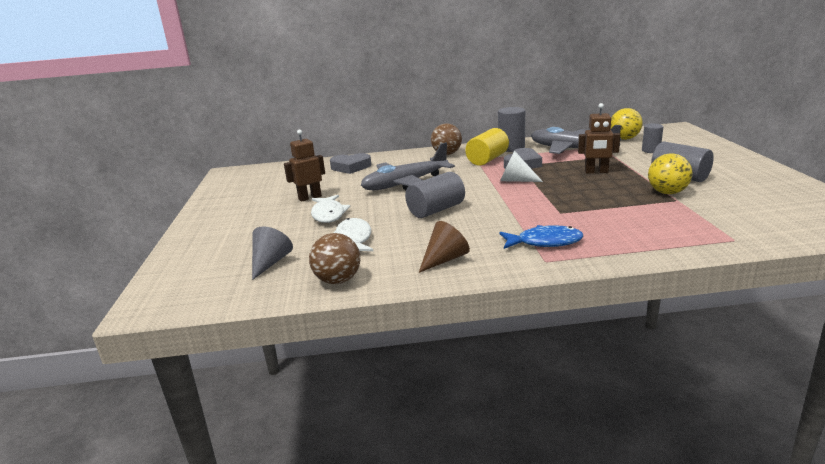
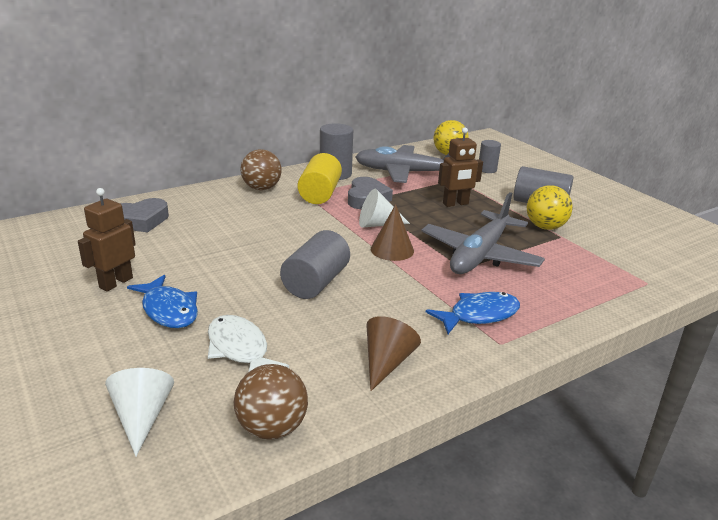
camera: 30 degrees left, 5 degrees up
grey cone [252,226,293,280] -> white cone [105,368,174,457]
white fish [311,195,350,223] -> blue fish [127,275,198,328]
grey plane [361,142,455,190] -> grey plane moved to [421,192,545,274]
none -> brown cone [371,204,414,261]

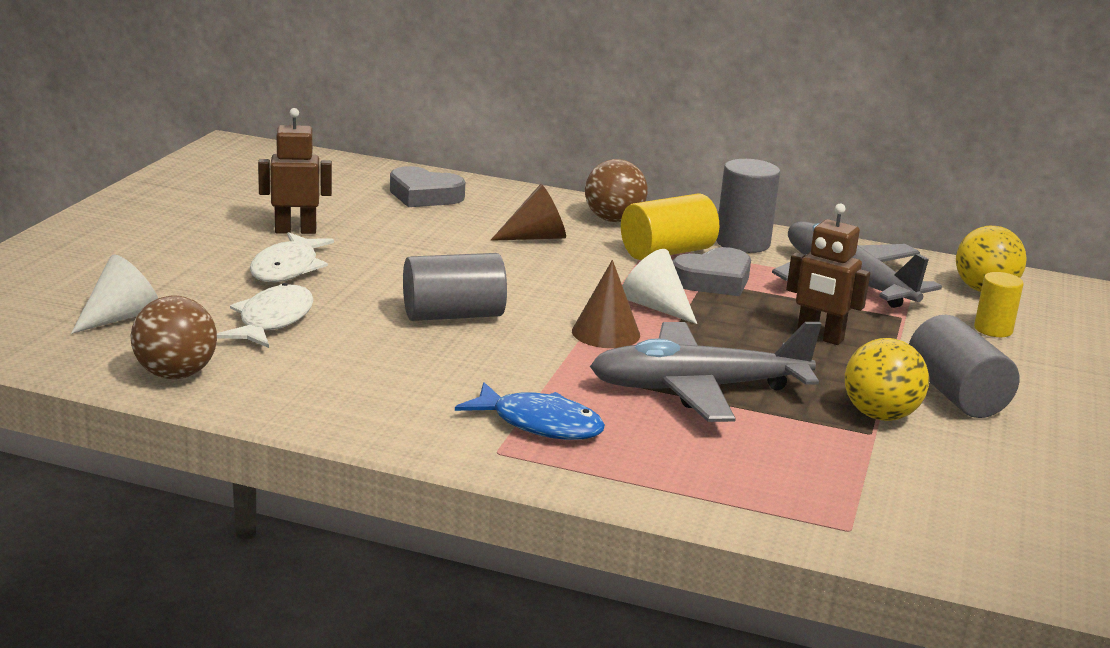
camera: 50 degrees right, 5 degrees down
blue fish [127,275,198,328] -> white fish [250,232,334,282]
brown cone [366,316,421,391] -> brown cone moved to [491,184,566,241]
grey cylinder [479,140,501,173] -> yellow cylinder [974,272,1024,337]

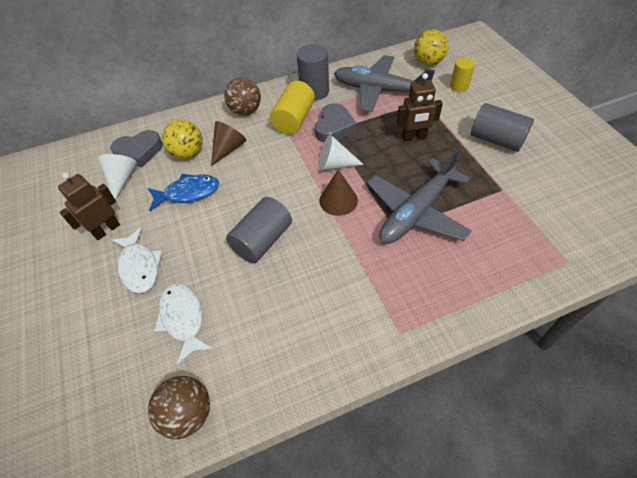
camera: 35 degrees left, 30 degrees up
white cone [71,254,158,334] -> white cone moved to [97,154,137,200]
blue fish [455,382,605,440] -> blue fish moved to [148,174,219,211]
yellow ball [845,338,929,421] -> yellow ball moved to [162,119,203,159]

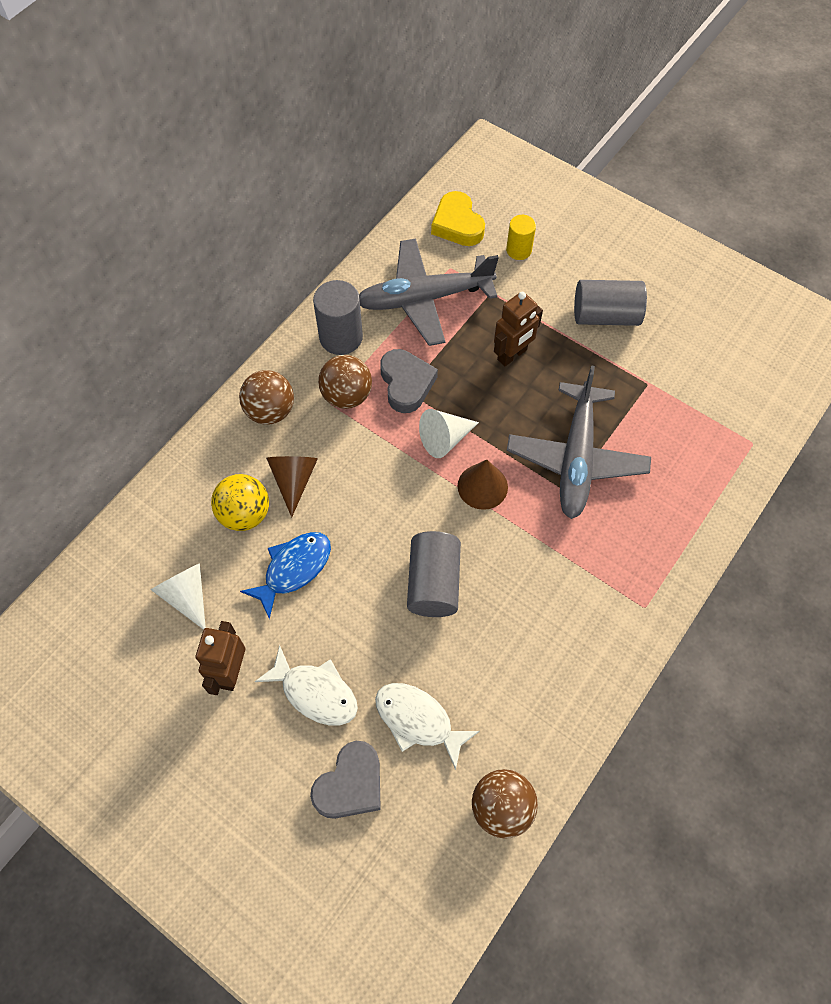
camera: 35 degrees left, 10 degrees up
grey heart [110,130,163,167] -> grey heart moved to [310,741,381,819]
yellow cylinder [270,81,315,135] -> brown ball [318,355,372,409]
yellow ball [414,29,448,66] -> yellow heart [431,191,485,246]

